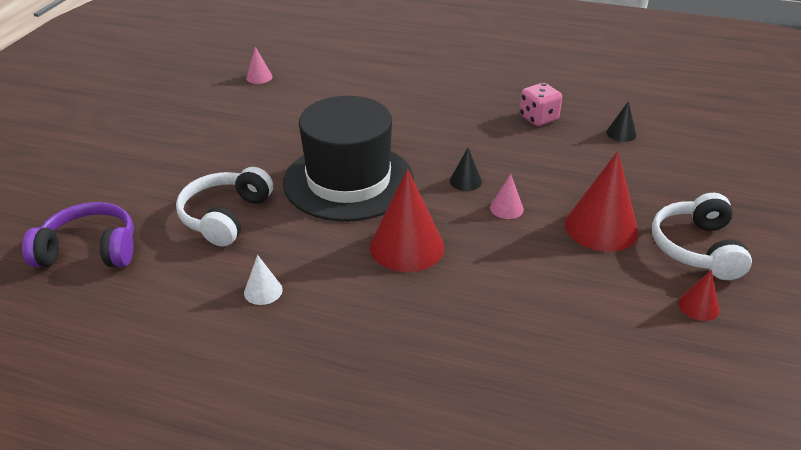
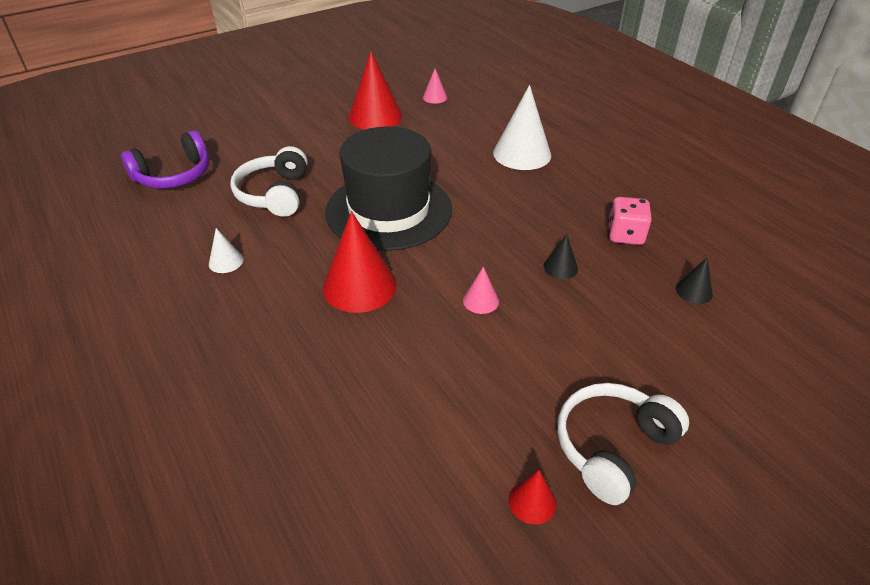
camera: 40 degrees right, 5 degrees up
purple headphones [22,202,134,267] -> purple headphones turned 105 degrees clockwise [121,130,210,189]
white headphones [176,167,273,247] -> white headphones turned 60 degrees counterclockwise [230,146,308,217]
black cone [450,148,482,191] -> black cone moved to [543,234,578,279]
red cone [565,151,639,252] -> red cone moved to [349,51,402,130]
none -> white cone [493,85,551,170]

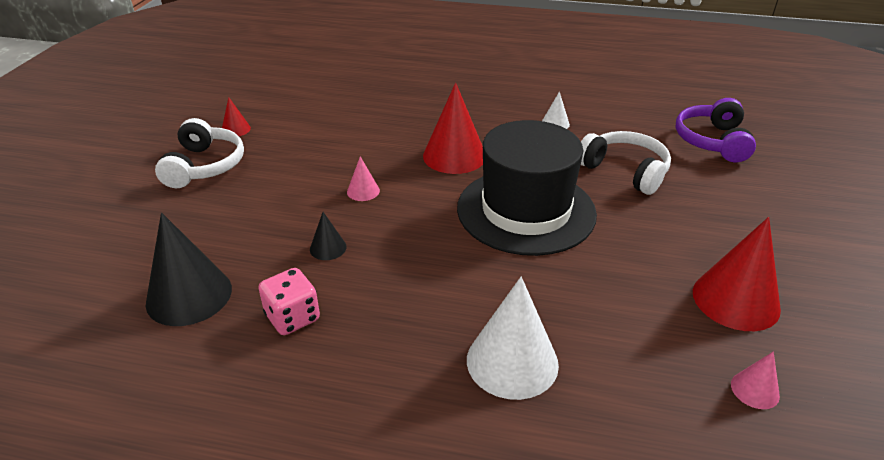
camera: 135 degrees right, 5 degrees down
black cone [676,258,713,304] -> black cone [146,213,232,326], size x2.08

